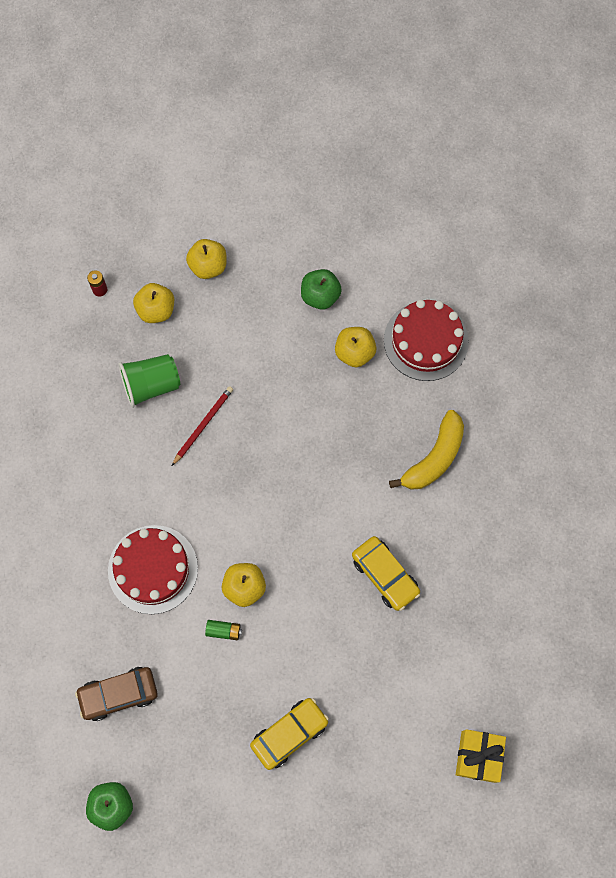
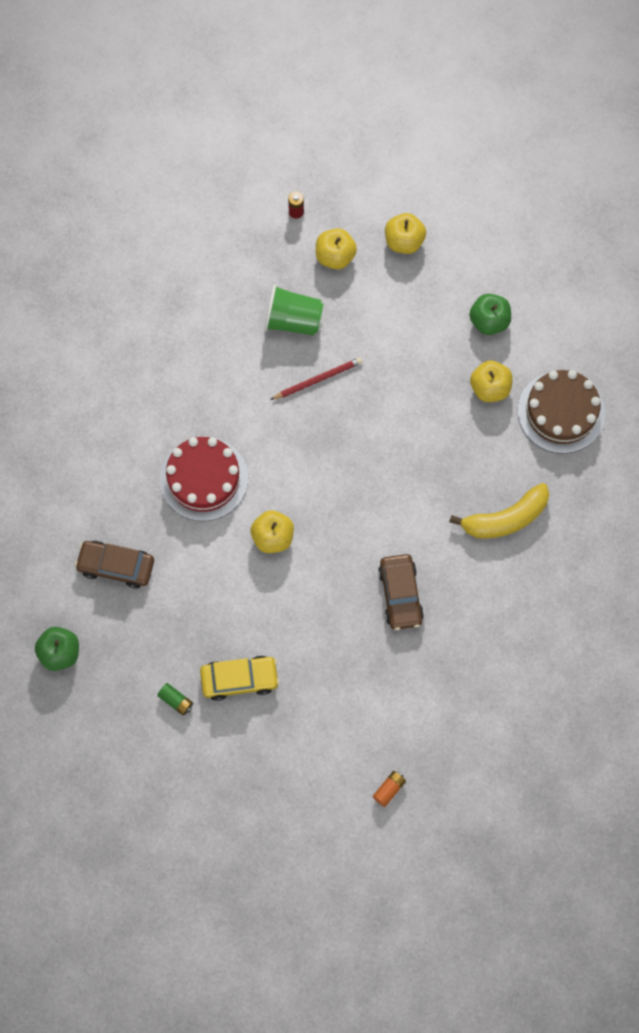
camera: 30 degrees right, 0 degrees up
green battery [205,620,242,640] -> green battery moved to [157,683,193,716]
yellow car [352,536,420,611] -> brown car [378,554,424,630]
red cake [384,299,469,381] -> brown cake [518,370,605,454]
yellow gift [456,729,506,783] -> orange battery [373,771,406,807]

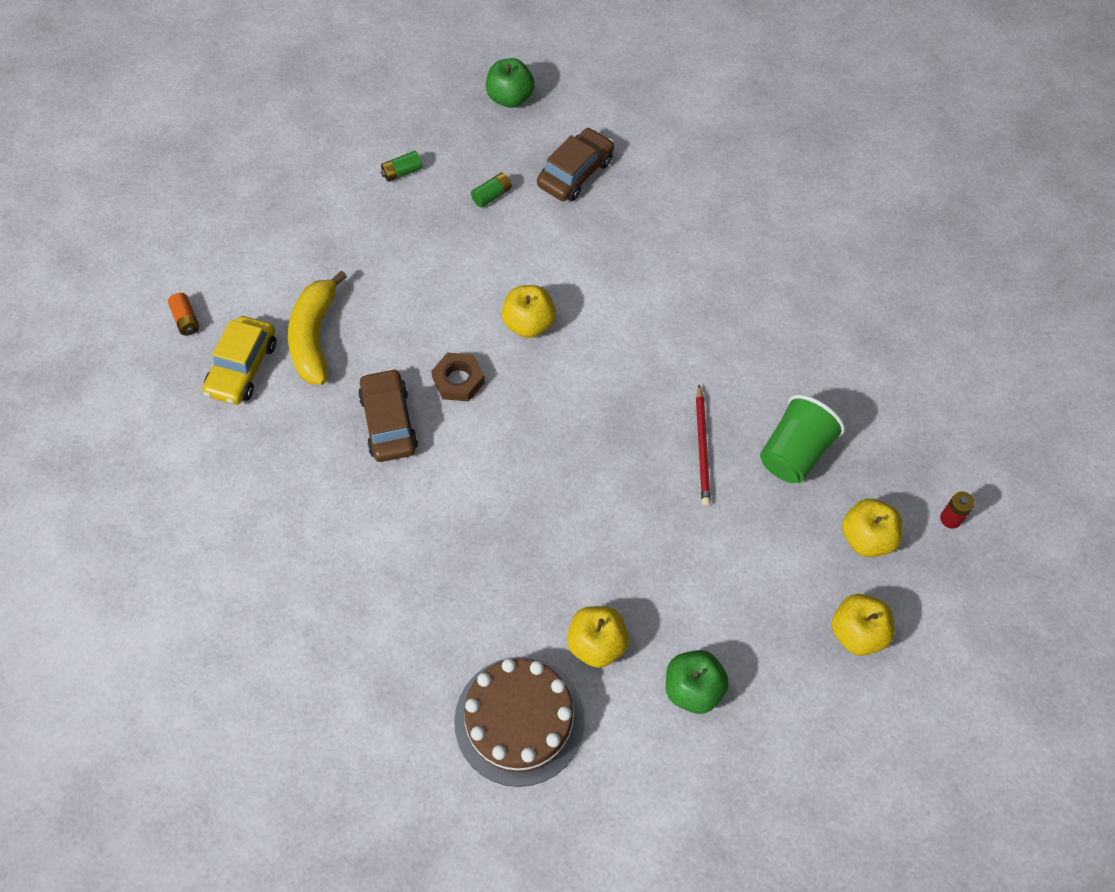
camera: 115 degrees right, 10 degrees down
red cake [160,437,248,521] -> none
yellow car [200,656,280,701] -> yellow car moved to [202,316,276,405]
brown car [378,554,424,630] -> brown car turned 60 degrees clockwise [358,368,418,462]
yellow banana [449,483,549,538] -> yellow banana moved to [288,270,347,385]
none -> brown nut [431,352,485,401]
none -> green battery [471,173,512,207]

